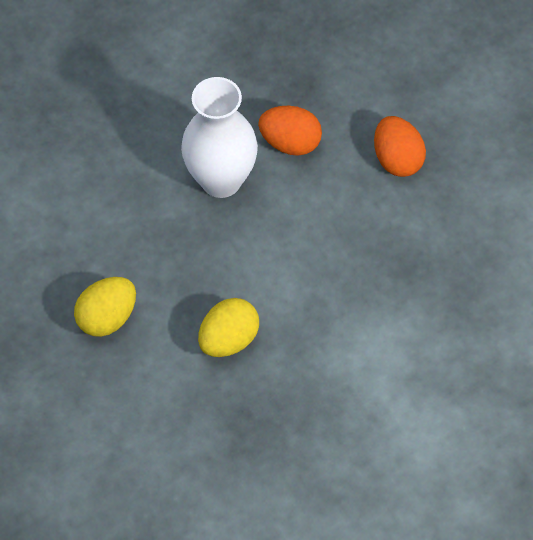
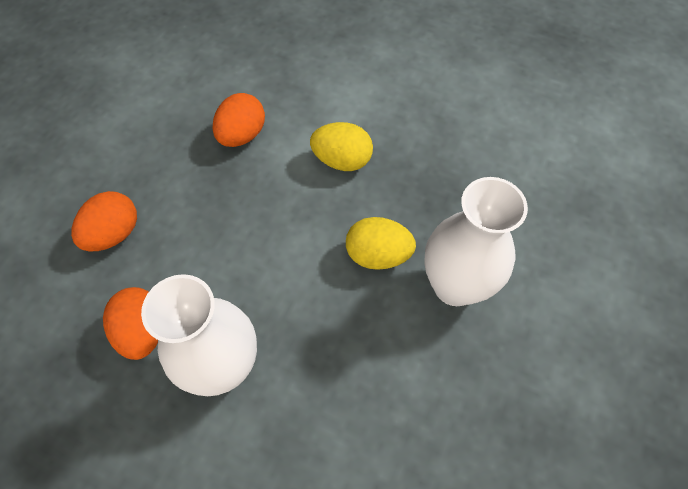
camera: 125 degrees left, 0 degrees up
yellow egg [74,277,136,337] -> yellow egg moved to [310,122,373,171]
none -> orange egg [212,93,265,147]
none -> white vase [424,177,528,306]

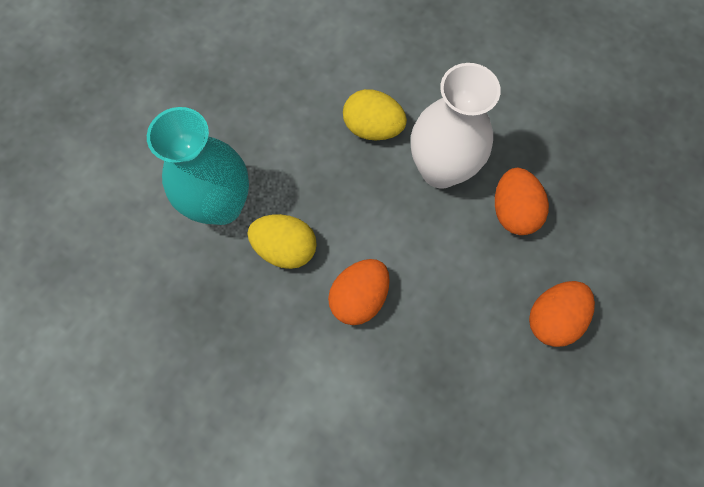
camera: 170 degrees left, 10 degrees up
orange egg [212,93,265,147] -> orange egg moved to [328,259,390,325]
yellow egg [310,122,373,171] -> yellow egg moved to [343,89,407,140]
white vase [424,177,528,306] -> turquoise vase [147,107,249,225]

